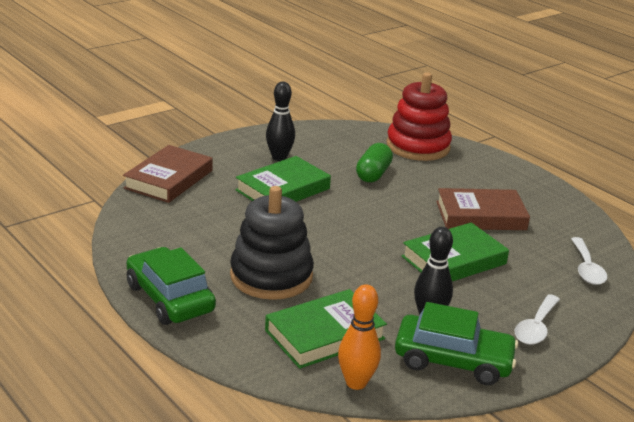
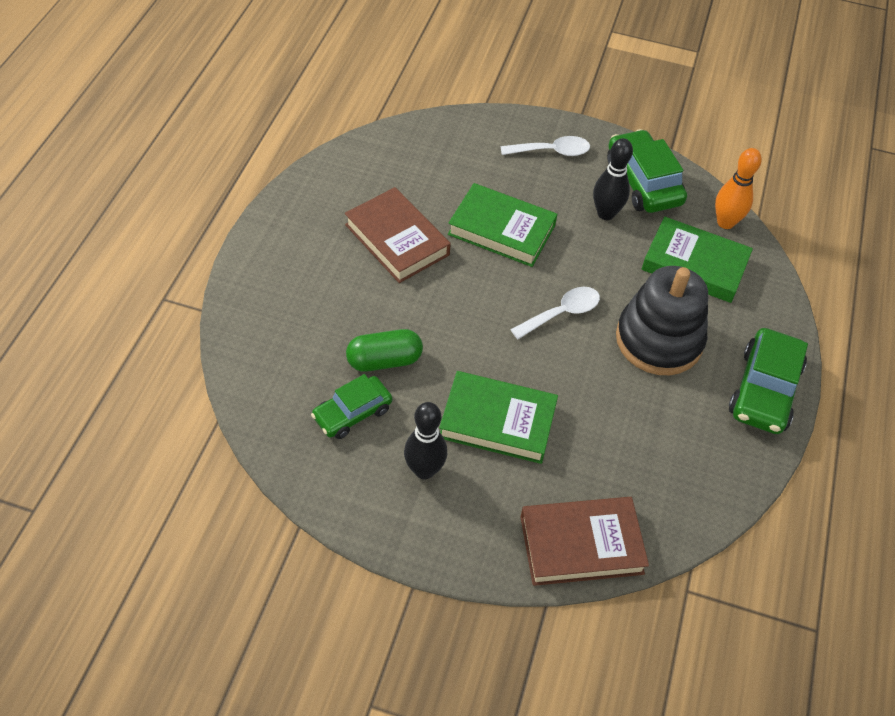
camera: 125 degrees left, 25 degrees up
red stacking toy [386,72,452,161] -> none
white spoon [571,237,608,285] -> white spoon moved to [510,287,600,339]
none -> green car [311,374,392,439]

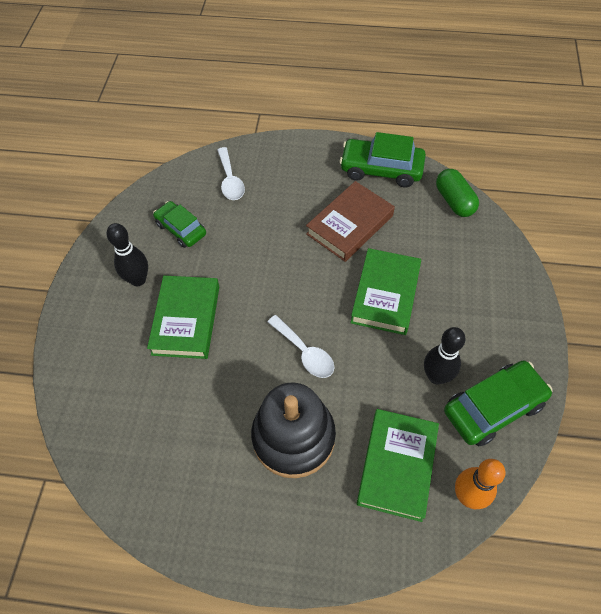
camera: 85 degrees right, 5 degrees up
green capsule [346,329,423,372] -> green capsule moved to [436,169,479,217]
white spoon [501,136,590,156] -> white spoon moved to [217,147,245,200]
brown book [520,497,649,586] -> none
green car [729,328,808,434] -> green car moved to [340,132,426,187]

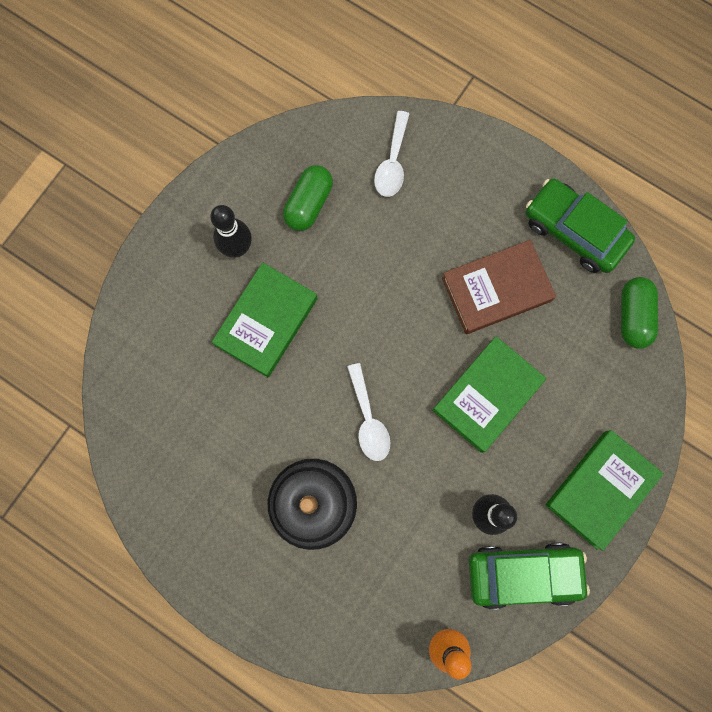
camera: 25 degrees right, 20 degrees up
green car [153,201,206,248] -> green capsule [283,165,333,231]
green book [357,409,439,522] -> green book moved to [546,430,664,551]

